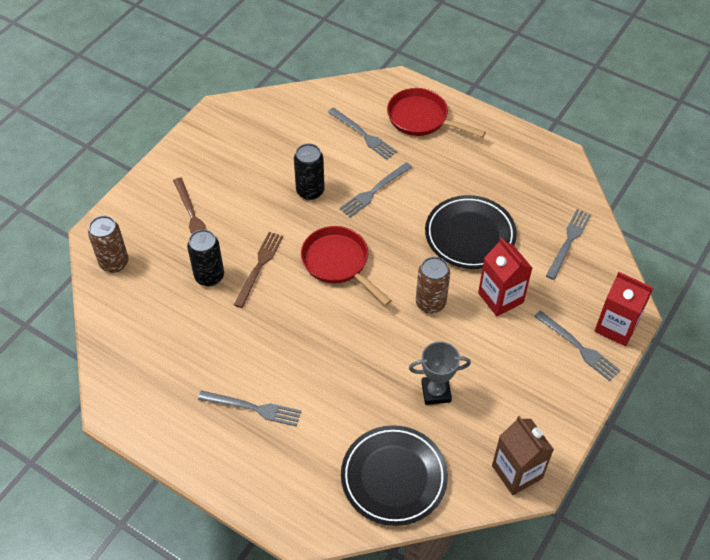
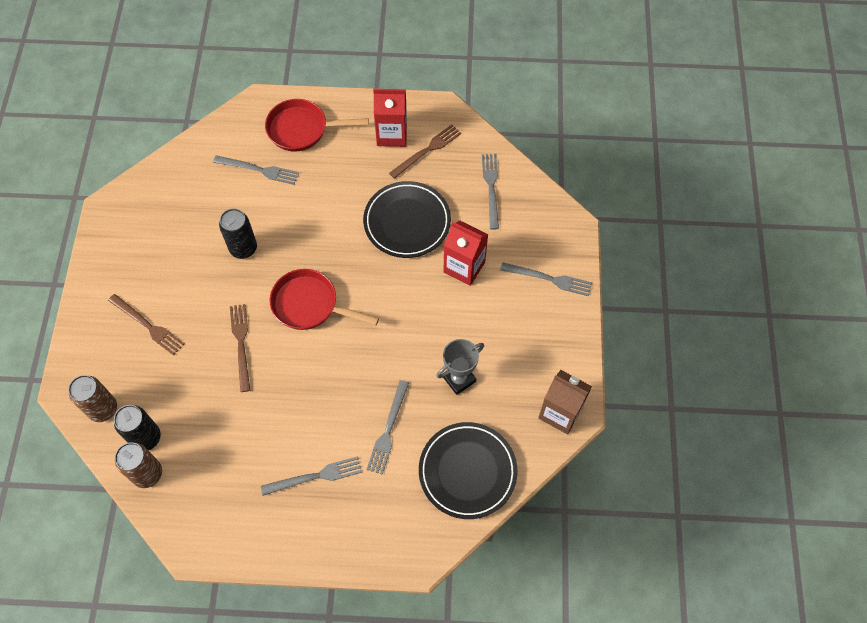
camera: 30 degrees left, 10 degrees up
black can [187,229,224,287] -> black can moved to [114,405,161,450]
grey fork [339,162,412,217] -> grey fork moved to [366,380,409,475]
brown can [416,257,450,314] -> brown can moved to [115,443,162,488]
red carton [595,272,653,346] -> red carton moved to [373,89,407,147]
none -> brown fork [389,124,461,179]

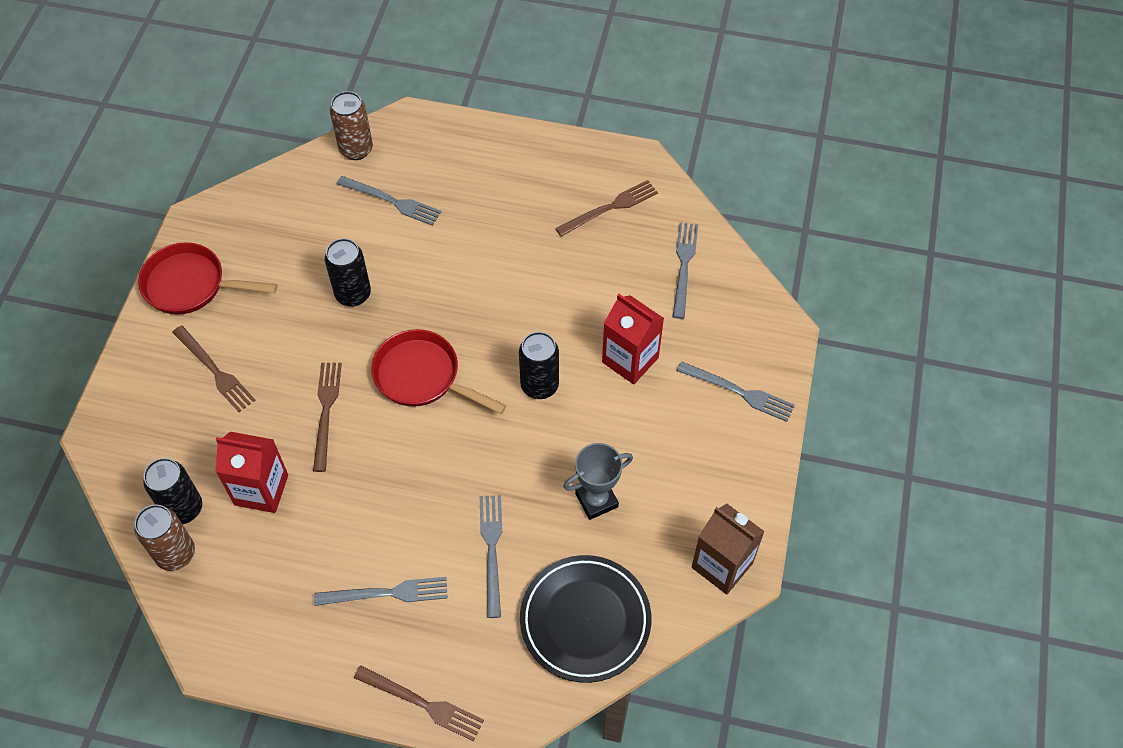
camera: 10 degrees right, 5 degrees down
brown can [68,375,117,422] -> brown can moved to [330,91,373,160]
red pan [265,99,369,152] -> red pan moved to [138,242,278,315]
black plate [363,181,451,258] -> none
grey fork [366,380,409,475] -> grey fork turned 150 degrees clockwise [480,495,502,618]
red carton [373,89,407,147] -> red carton moved to [215,432,288,513]
none -> brown fork [354,666,484,741]
none -> black can [519,332,559,399]

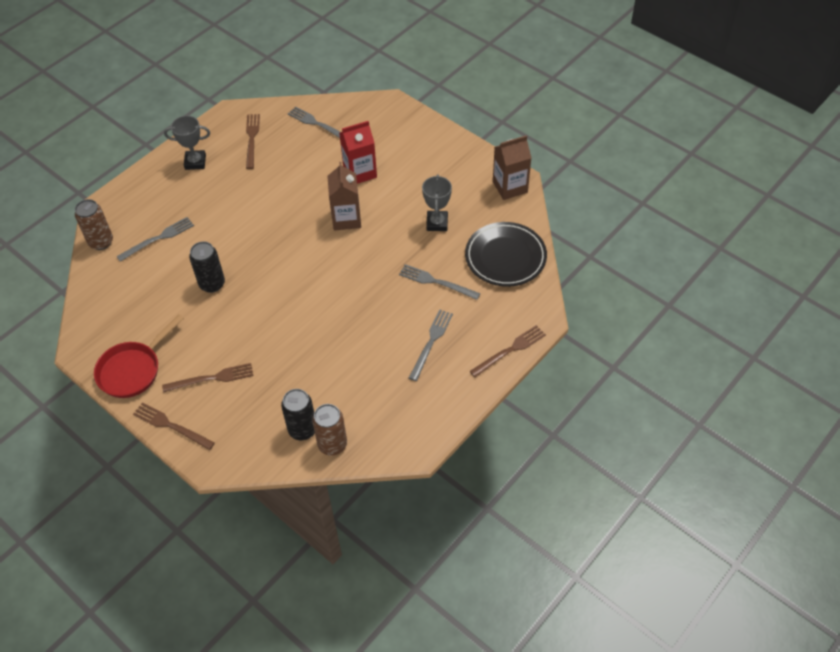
camera: 60 degrees left, 5 degrees down
red carton [215,432,288,513] -> none
brown fork [313,363,342,472] -> brown fork moved to [133,403,215,450]
red pan [371,329,507,414] -> none
black can [519,332,559,399] -> brown carton [327,162,361,231]
grey fork [677,361,795,422] -> none
none -> grey trophy [164,116,210,170]

